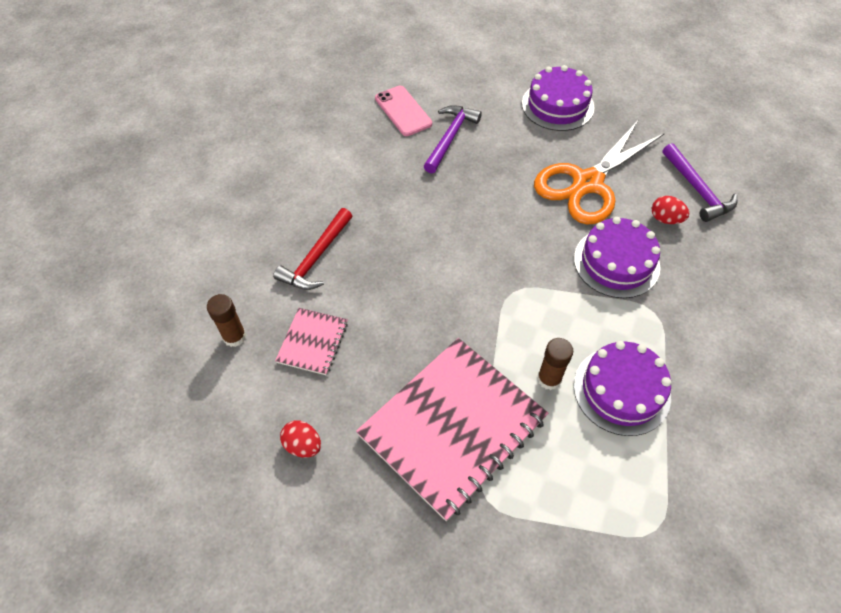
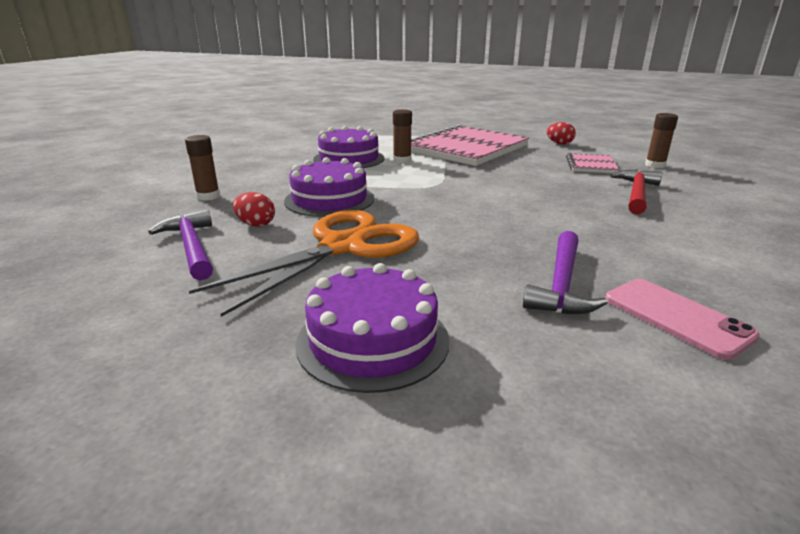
camera: 175 degrees right, 30 degrees down
none -> brown glue stick [185,135,220,201]

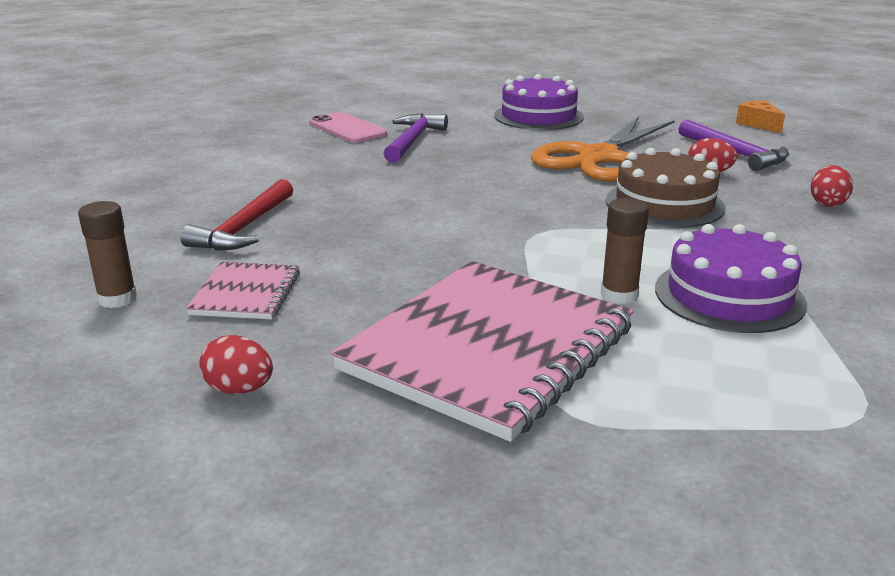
camera: 175 degrees right, 0 degrees up
brown glue stick [185,135,220,201] -> red egg [811,165,853,207]
purple cake [284,157,374,217] -> brown cake [606,148,726,228]
none -> orange cheese [736,100,785,133]

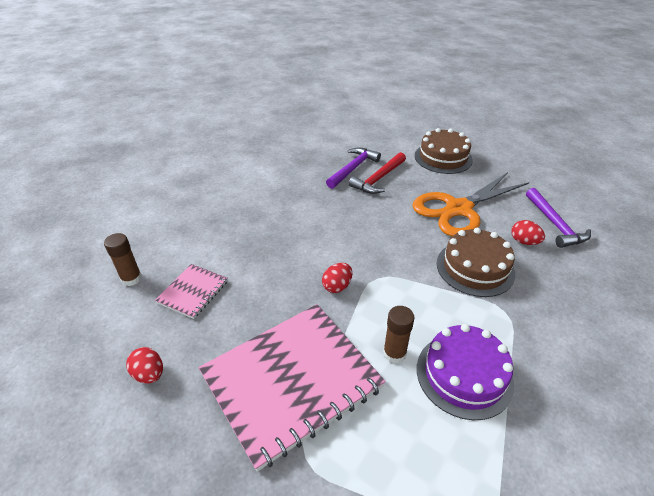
camera: 20 degrees right, 15 degrees up
red hammer [180,179,293,251] -> red hammer moved to [349,152,406,194]
pink phone [309,112,387,143] -> none
purple cake [494,74,584,130] -> brown cake [415,128,473,174]
orange cheese [736,100,785,133] -> none
red egg [811,165,853,207] -> red egg moved to [322,263,352,293]

